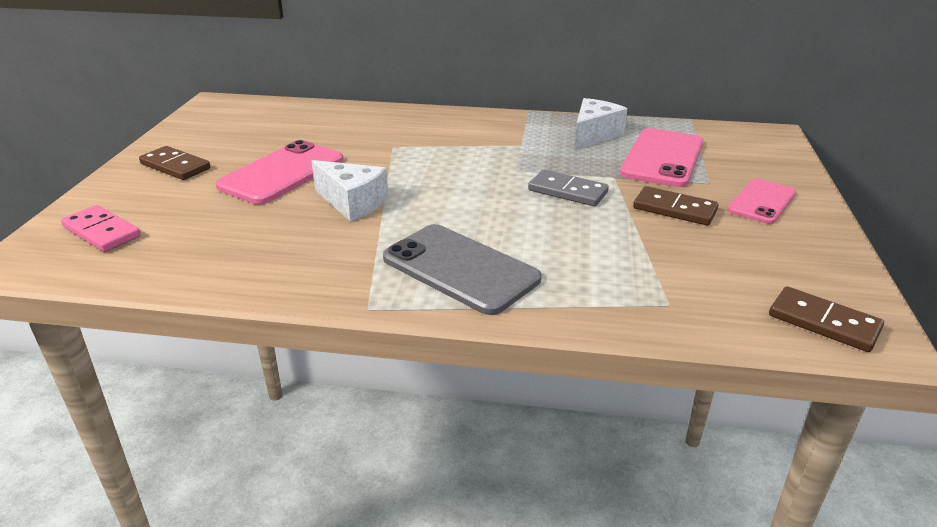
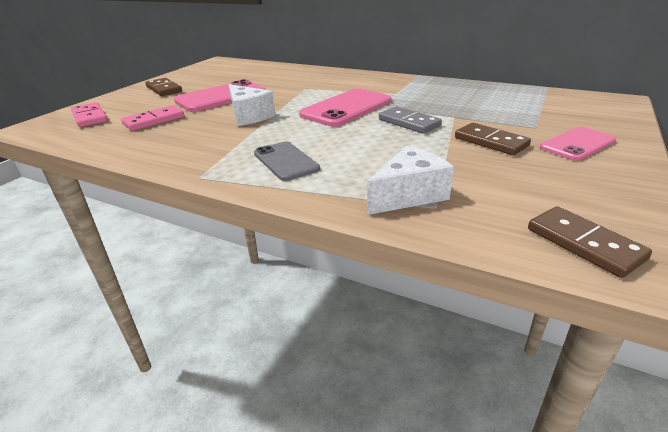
camera: 20 degrees right, 0 degrees up
grey phone [383,224,542,315] -> grey phone [254,141,320,181], size x0.63
white cheese [574,98,627,150] -> white cheese moved to [367,146,454,215]
pink phone [620,128,703,187] -> pink phone moved to [299,89,391,127]
none -> pink domino [121,105,184,131]

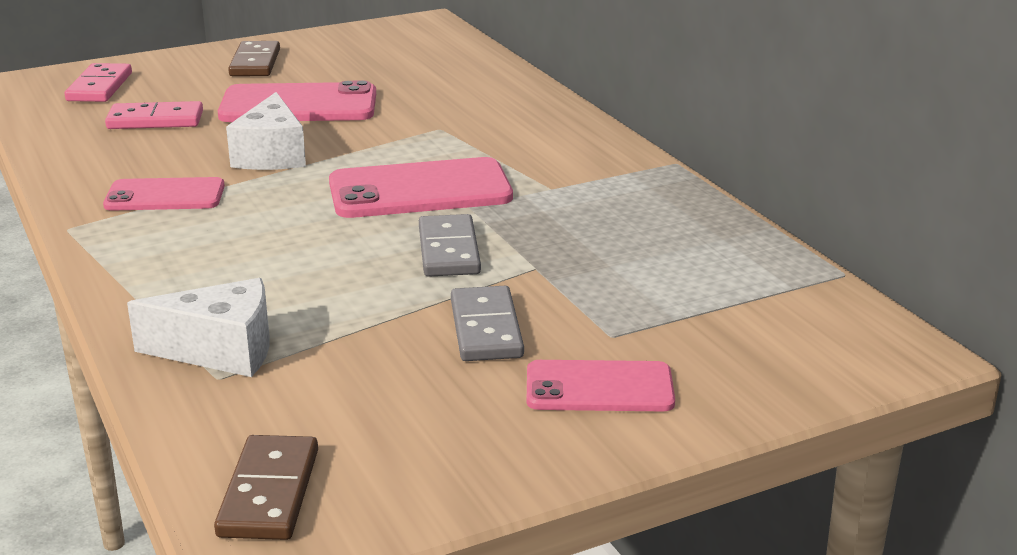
camera: 35 degrees right, 5 degrees down
grey phone [254,141,320,181] -> none
brown domino [455,123,531,155] -> grey domino [451,286,524,361]
none -> pink phone [103,177,225,211]

